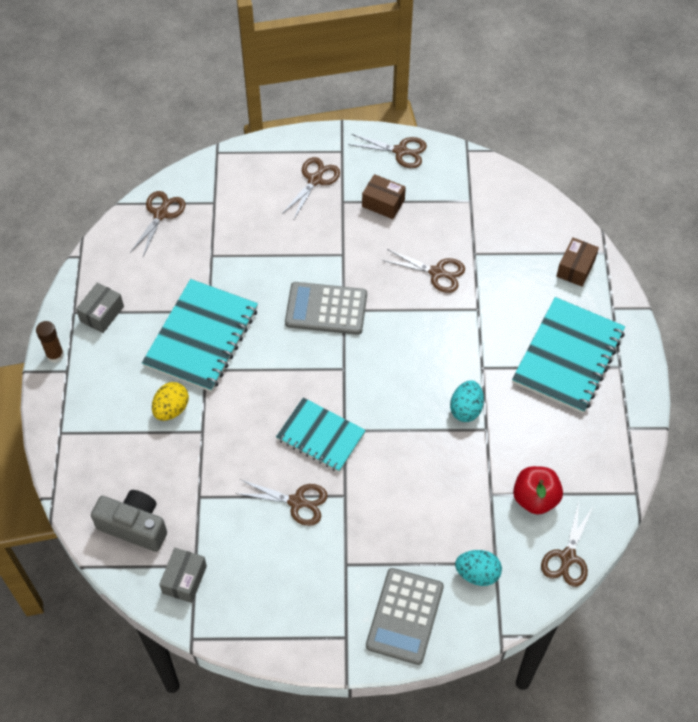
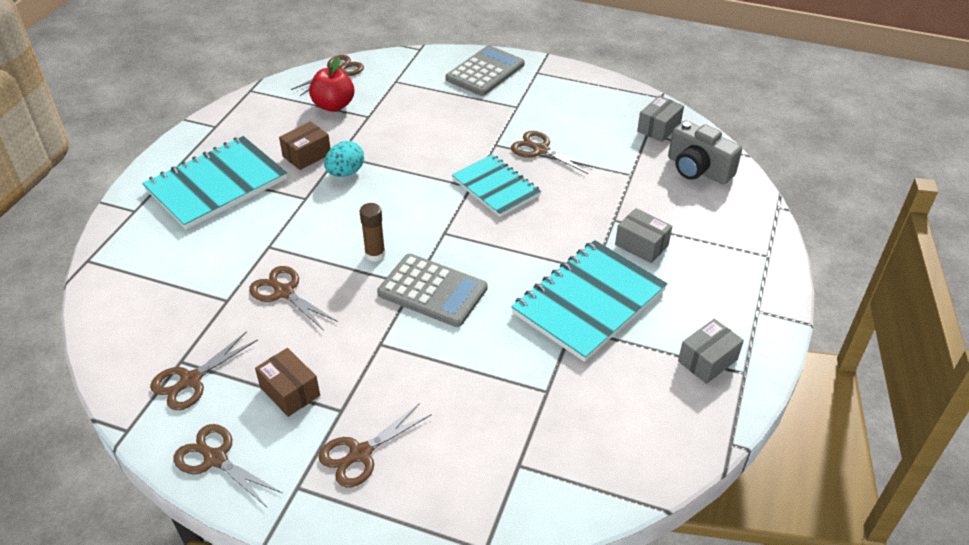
camera: 160 degrees left, 15 degrees down
brown glue stick [36,321,64,363] -> brown glue stick moved to [360,203,386,262]
brown scissors [130,191,186,256] -> brown scissors moved to [150,331,258,410]
yellow egg [152,382,189,421] -> grey box [615,208,672,263]
turquoise egg [455,550,502,586] -> none
brown box [556,237,599,287] -> brown box moved to [279,121,331,170]

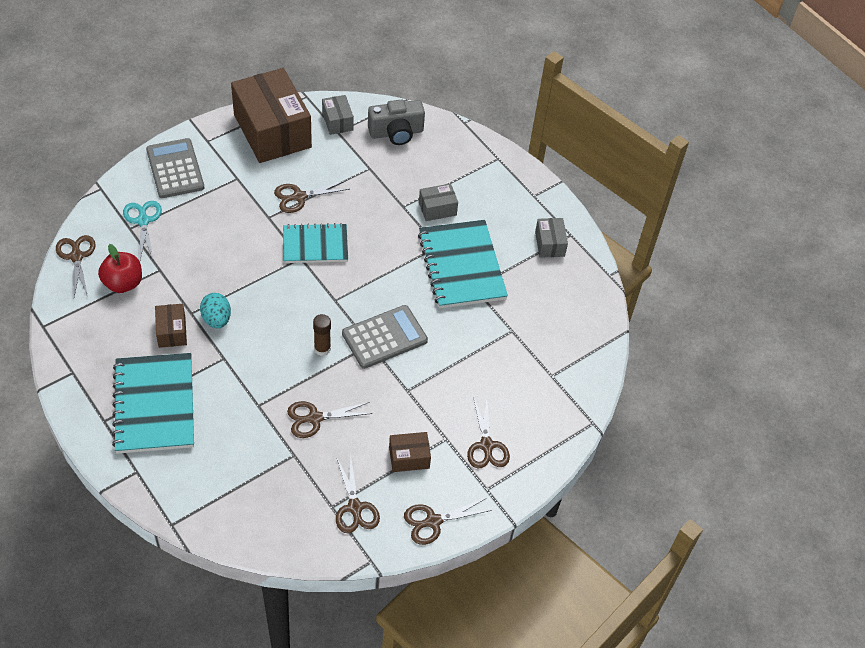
camera: 60 degrees left, 10 degrees up
none -> turquoise scissors [123,201,162,260]
none -> brown box [231,68,312,163]

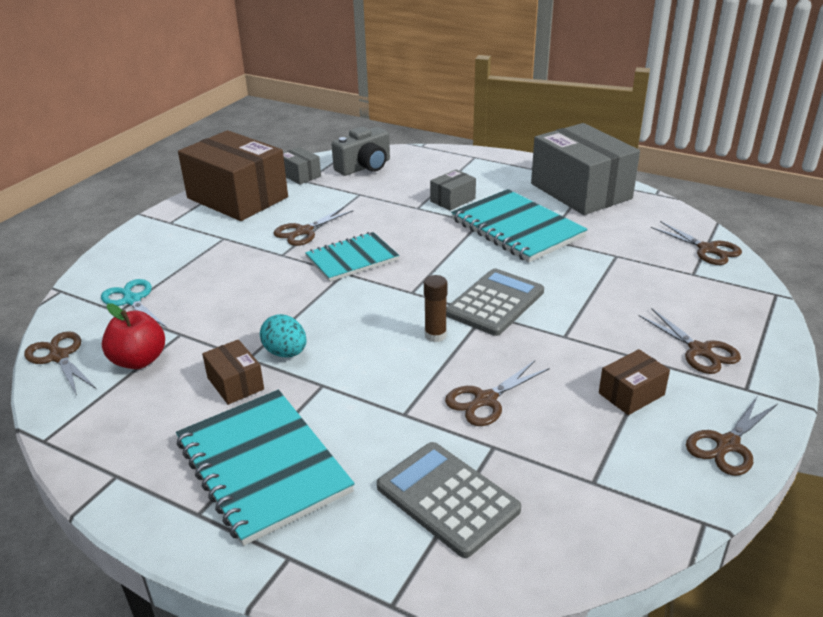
camera: 20 degrees left, 20 degrees down
grey calculator [146,138,204,198] -> grey calculator moved to [377,442,521,558]
brown scissors [336,457,380,533] -> brown scissors moved to [651,221,742,265]
grey box [535,218,568,258] -> grey box [531,123,640,215], size x2.27

